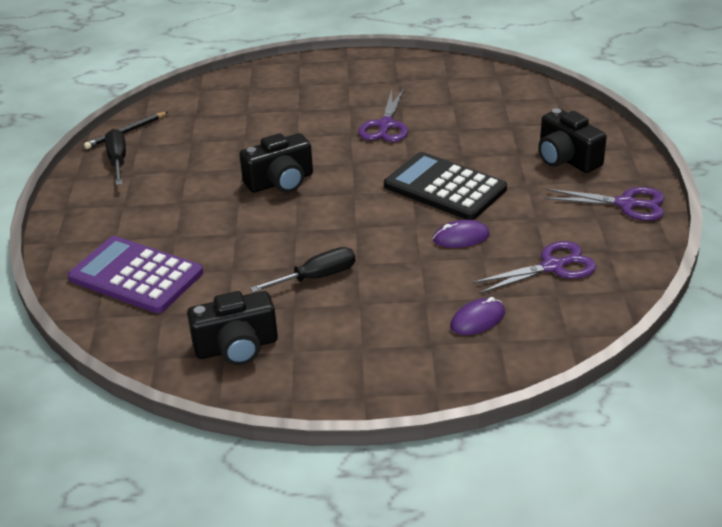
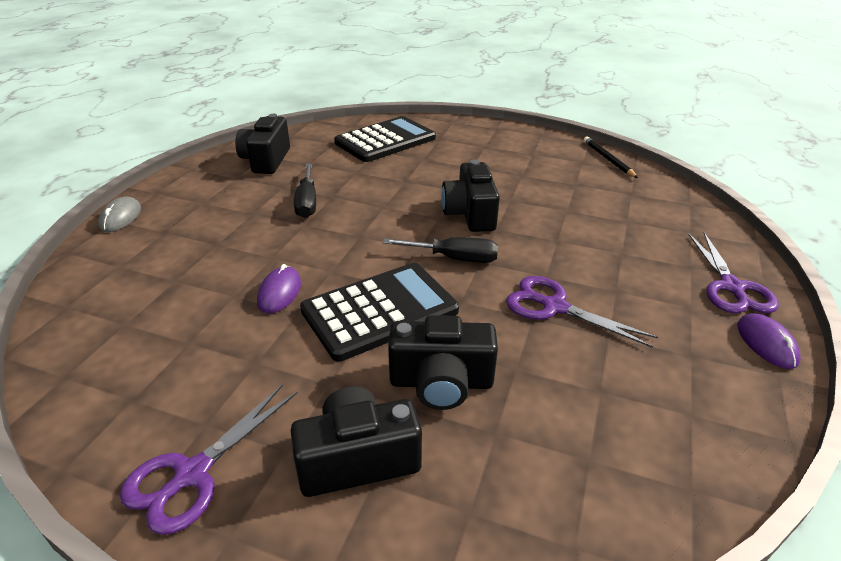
camera: 110 degrees right, 0 degrees up
purple calculator [68,236,203,313] -> black calculator [334,116,436,162]
black screwdriver [105,129,126,185] -> black screwdriver moved to [383,237,498,263]
purple mouse [450,297,505,335] -> purple mouse moved to [737,313,801,369]
purple scissors [472,241,596,294] -> purple scissors moved to [688,233,779,313]
none -> grey mouse [98,196,141,232]
none -> black camera [388,315,498,410]

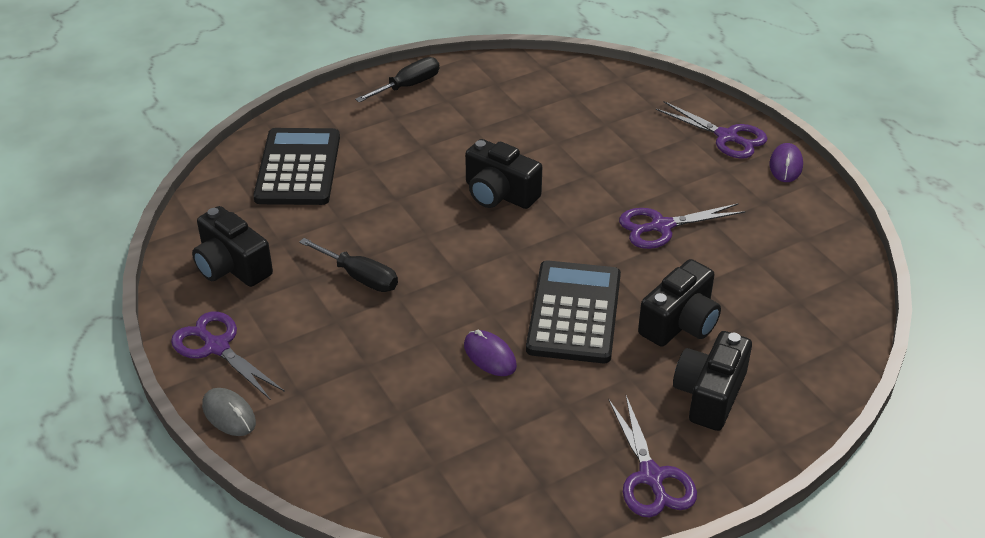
camera: 50 degrees left, 5 degrees up
black screwdriver [383,237,498,263] -> black screwdriver moved to [355,57,440,103]
black pencil [583,136,638,178] -> none
purple mouse [737,313,801,369] -> purple mouse turned 75 degrees clockwise [770,143,803,182]
none -> purple scissors [171,311,285,400]

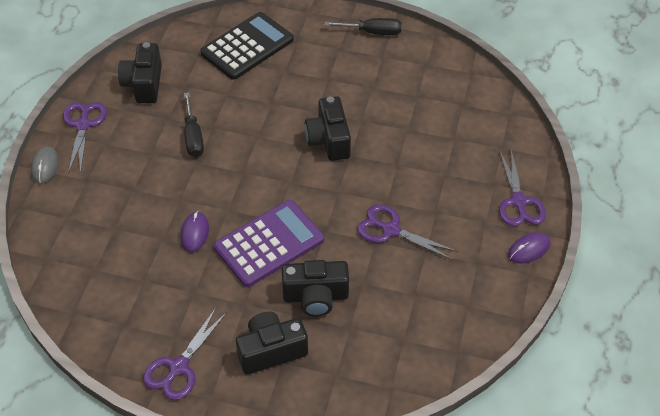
camera: 45 degrees right, 10 degrees up
black calculator [526,260,621,363] -> purple calculator [214,200,324,287]

